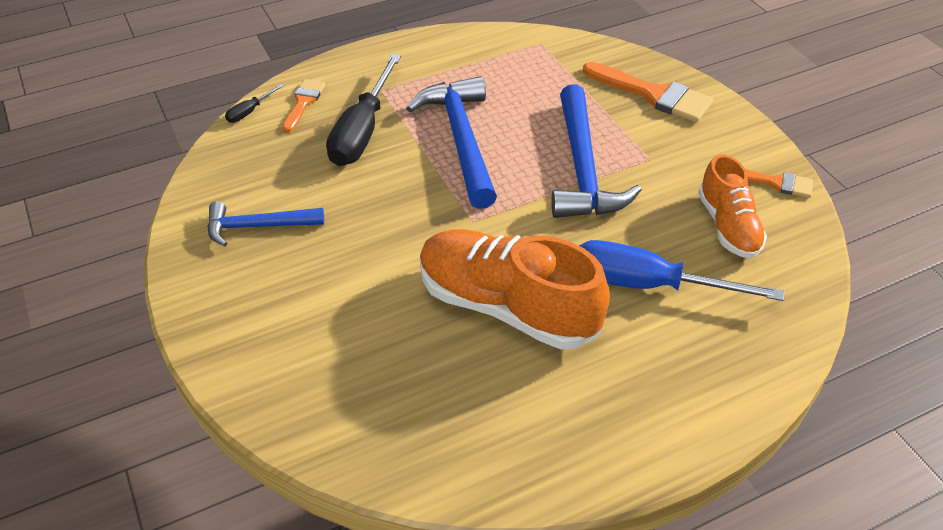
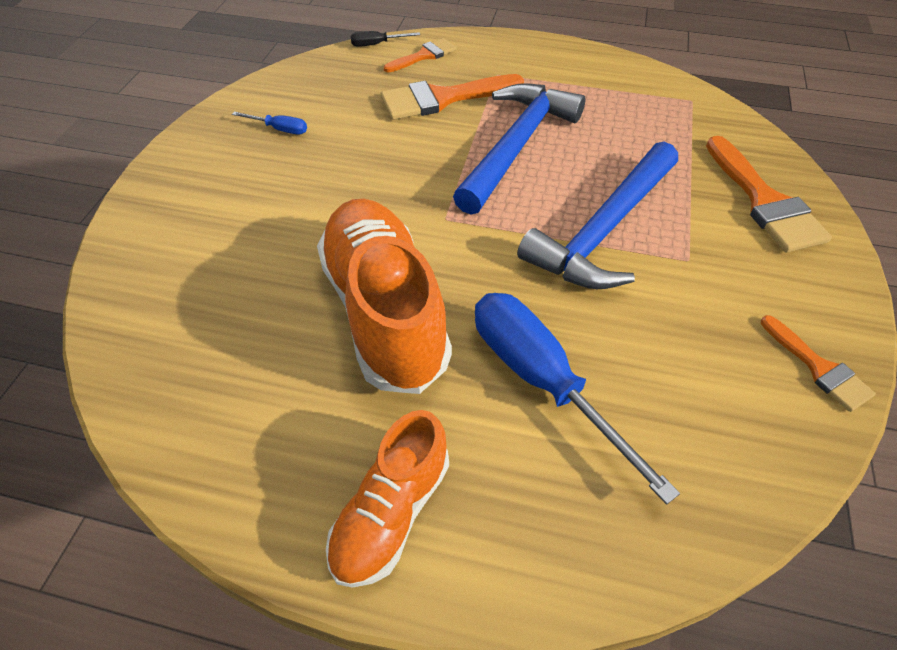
camera: 40 degrees right, 5 degrees up
blue hammer [207,201,324,246] -> blue screwdriver [232,112,307,135]
black screwdriver [326,54,401,166] -> orange brush [381,74,524,120]
orange shoe [698,154,767,258] -> orange shoe moved to [326,410,449,588]

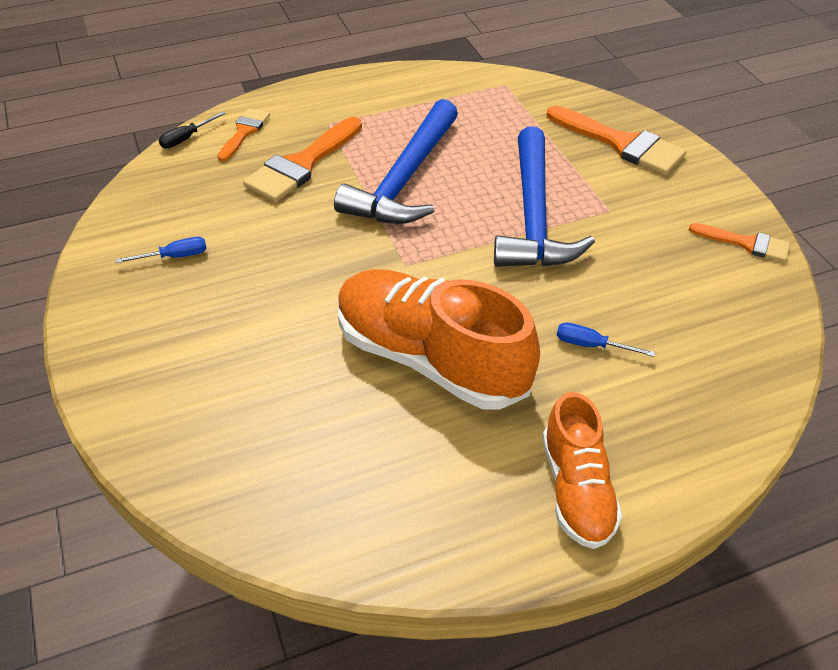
camera: 35 degrees left, 5 degrees down
blue hammer [453,83,586,215] -> blue hammer turned 150 degrees counterclockwise [334,99,458,224]
blue screwdriver [475,293,680,505] -> blue screwdriver [557,323,655,357], size x0.43

